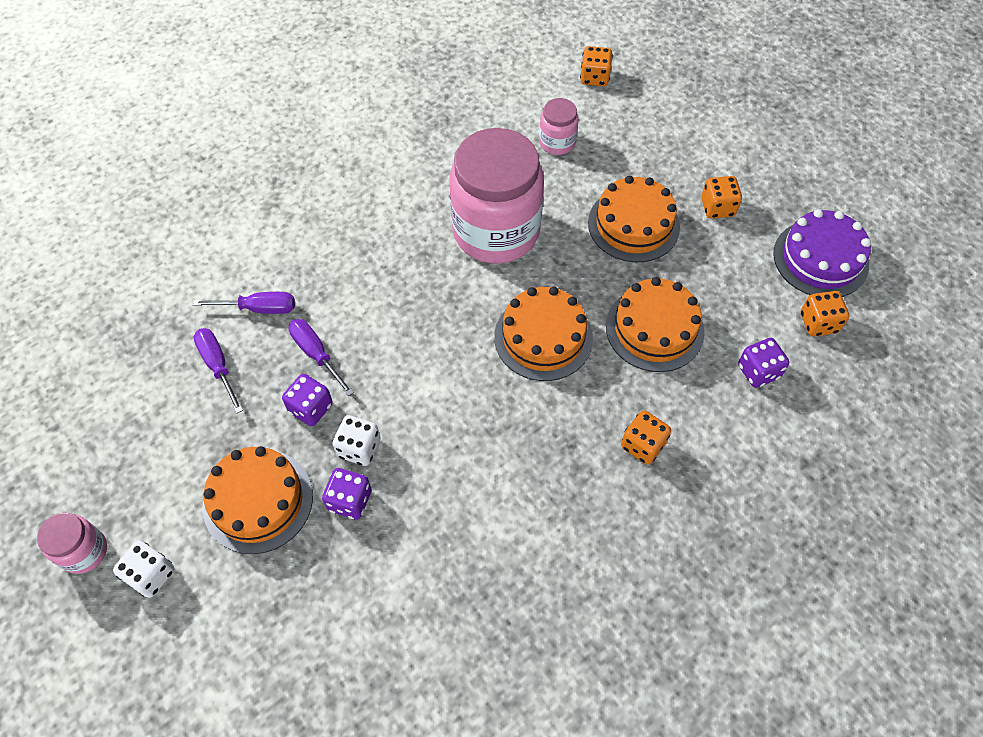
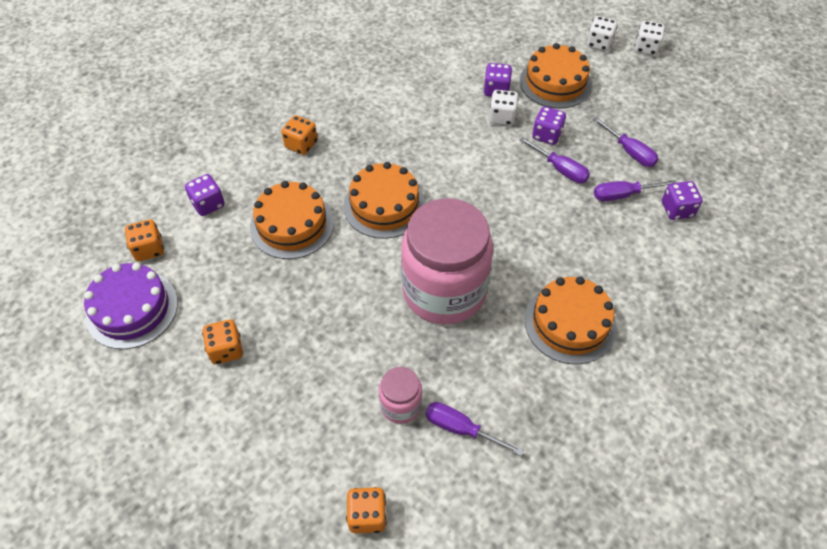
camera: 170 degrees right, 5 degrees down
pink jar [37,513,107,574] -> white dice [634,21,665,55]
orange cake [588,176,680,262] -> orange cake moved to [525,277,617,364]
none -> purple screwdriver [425,402,524,456]
none -> purple dice [662,181,702,220]

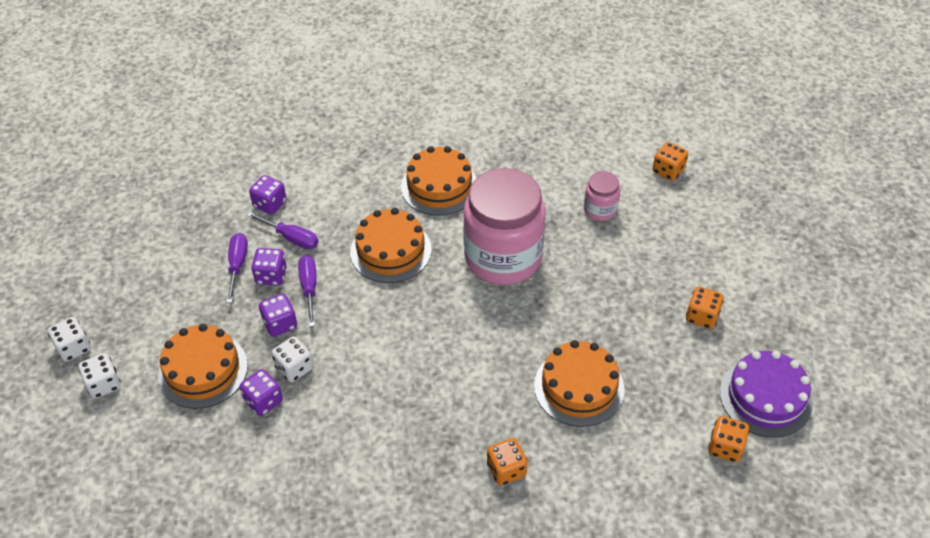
camera: 140 degrees left, 5 degrees down
purple dice [185,174,225,216] -> purple dice moved to [251,248,287,286]
orange cake [344,162,425,239] -> orange cake moved to [350,208,432,283]
purple screwdriver [425,402,524,456] -> none

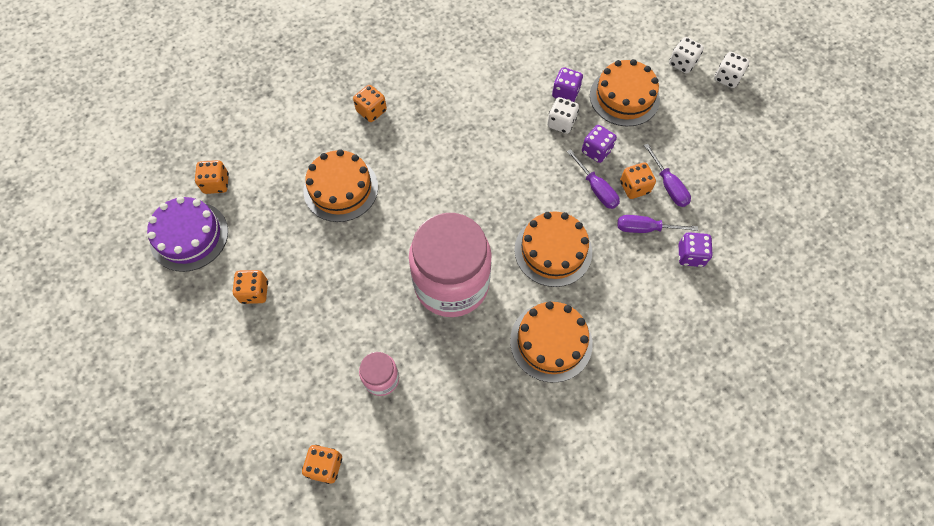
camera: 155 degrees right, 15 degrees up
purple dice [251,248,287,286] -> orange dice [620,162,656,199]

